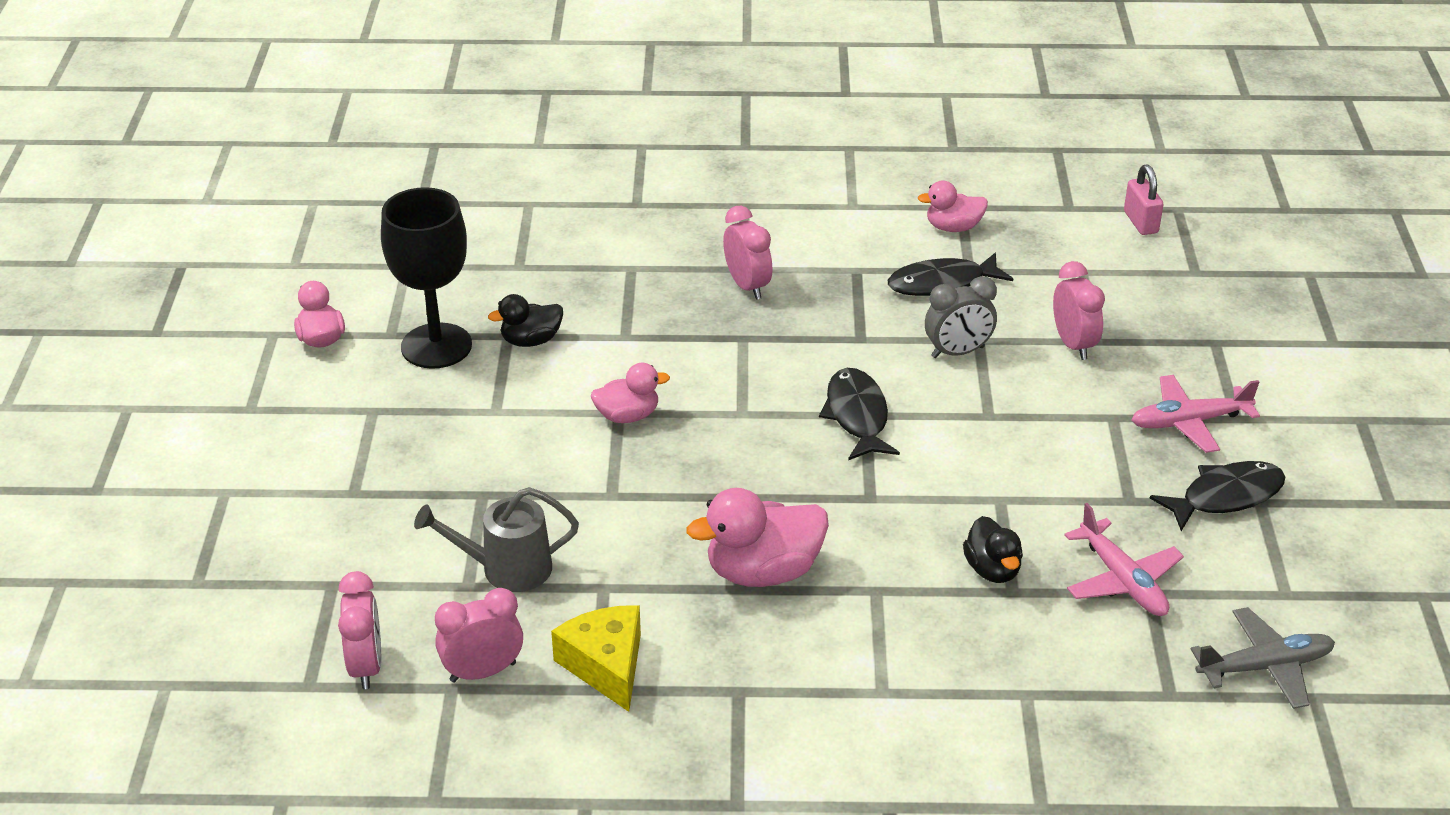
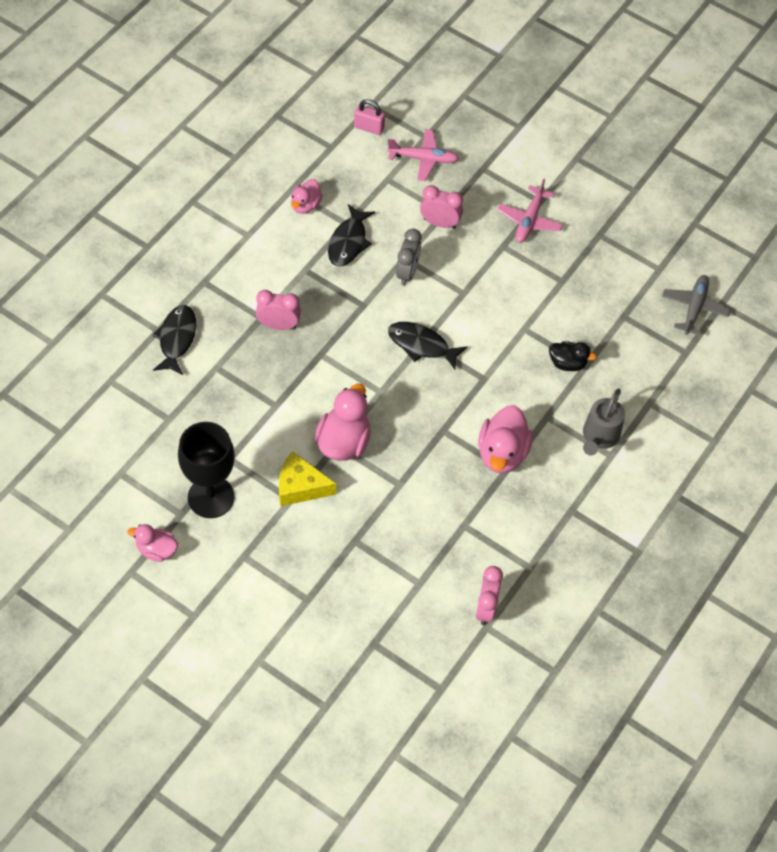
camera: 60 degrees left, 20 degrees up
pink clock [338,571,381,689] -> none
grey watering can [414,487,579,592] -> grey watering can moved to [583,389,625,455]
black duck [488,294,563,347] -> none
yellow cheese [551,605,641,712] -> yellow cheese moved to [279,451,336,506]
pink duck [591,363,670,423] -> pink duck [314,384,371,461], size x1.67
pink plane [1064,503,1184,616] -> pink plane moved to [387,129,459,181]
black fish [1150,461,1285,531] -> black fish moved to [152,305,196,375]

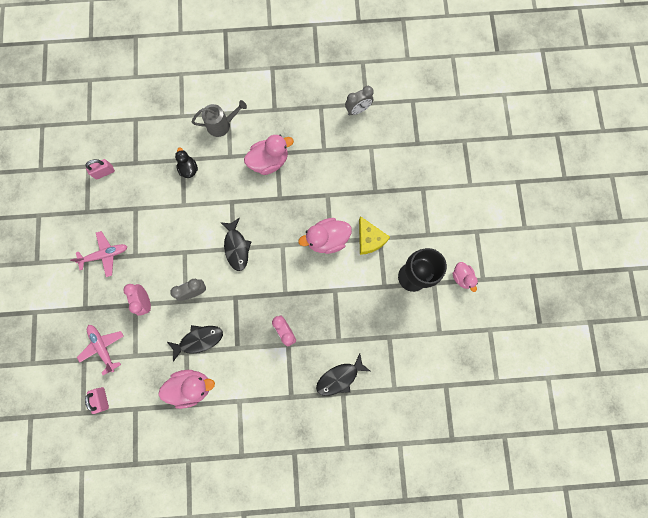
camera: 125 degrees left, 20 degrees up
pink duck [291,179,322,214] -> pink duck [158,370,215,409], size x1.67
pink clock [476,566,503,625] -> grey clock [345,86,373,115]
grey plane [662,275,731,336] -> none
none -> pink padlock [85,159,115,179]

